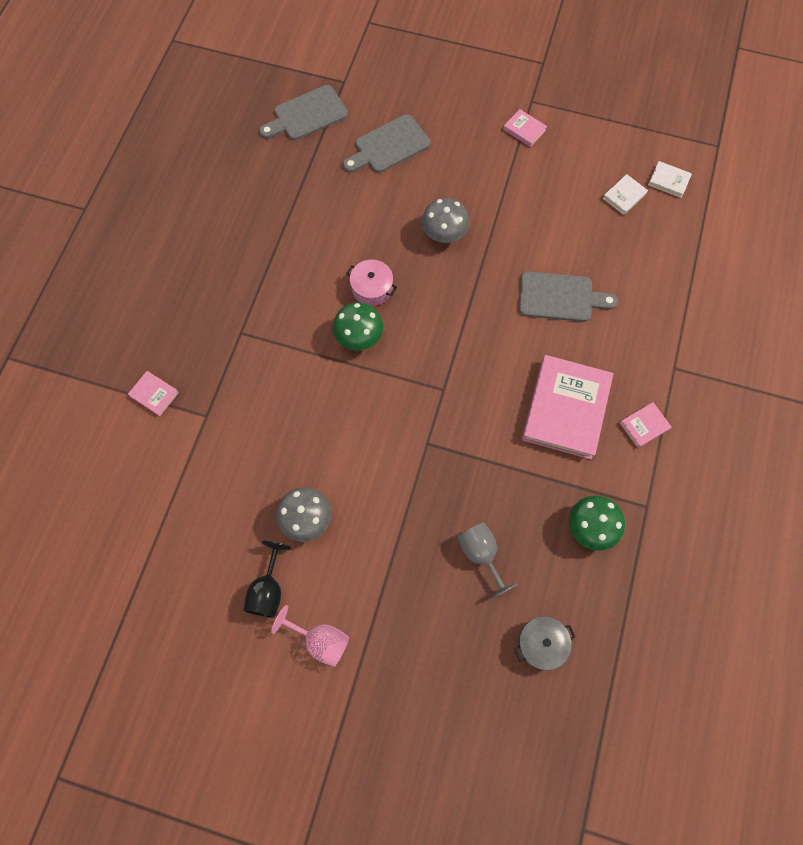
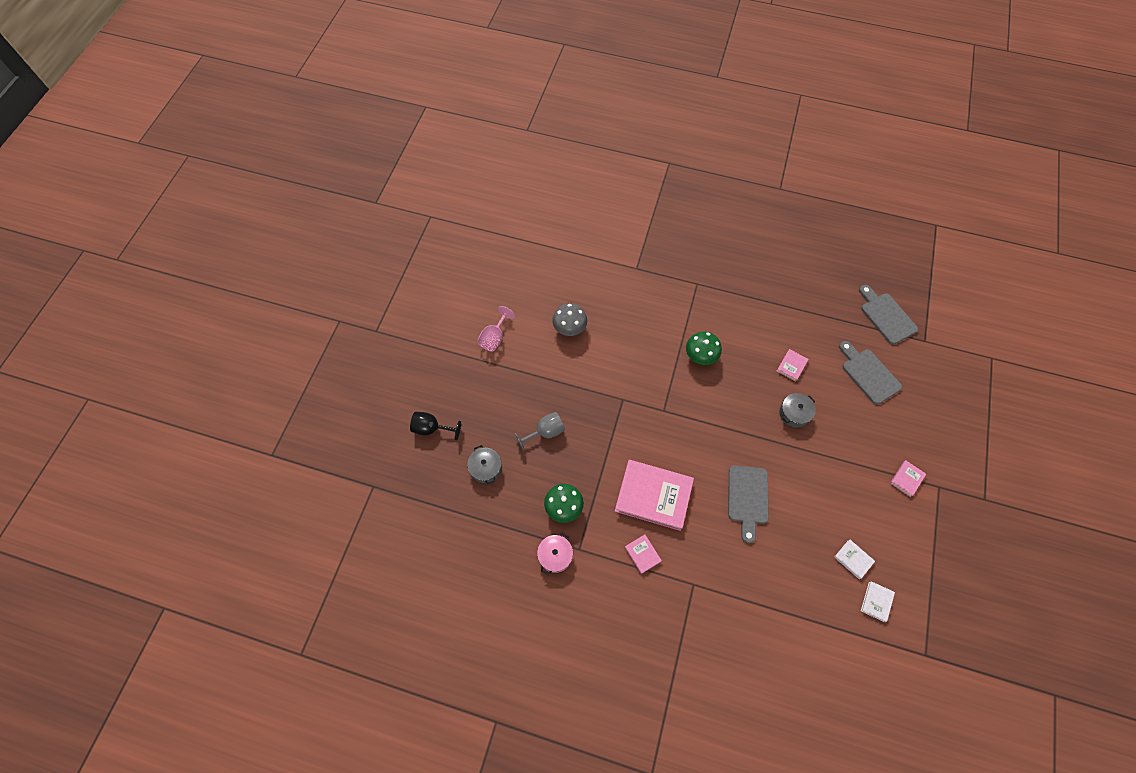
camera: 90 degrees right, 5 degrees down
pink book [128,371,179,416] -> pink book moved to [777,349,809,382]
black goblet [243,541,291,618] -> black goblet moved to [410,412,461,440]
pink pot [346,260,397,306] -> pink pot moved to [537,533,573,575]
grey mushroom [422,198,470,243] -> grey pot [779,393,816,428]

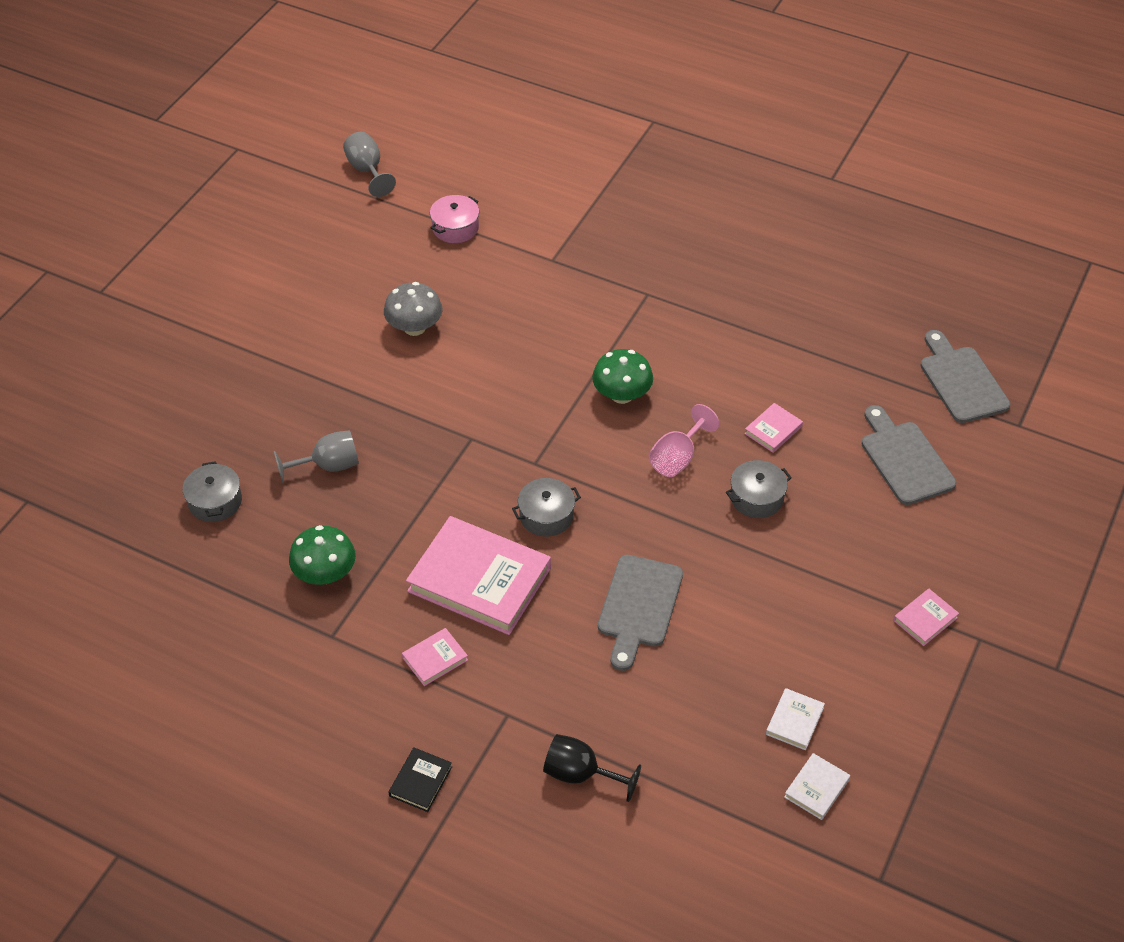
camera: 10 degrees right, 15 degrees down
black goblet [410,412,461,440] -> black goblet moved to [543,734,641,802]
pink goblet [477,306,515,352] -> pink goblet moved to [649,404,720,477]
pink pot [537,533,573,575] -> pink pot moved to [430,195,479,243]
pink book [625,534,662,574] -> pink book turned 75 degrees clockwise [402,628,468,686]
white book [834,540,875,579] -> white book turned 60 degrees clockwise [766,688,825,750]
none -> grey goblet [343,132,396,197]
none -> black book [389,747,452,812]
none -> grey pot [512,478,581,537]

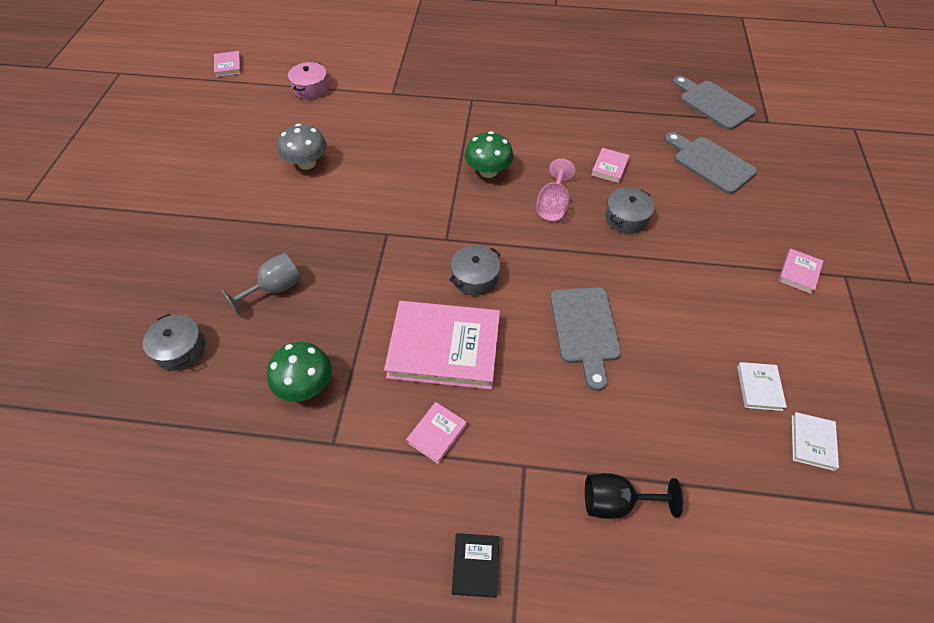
camera: 20 degrees left, 5 degrees up
grey goblet [343,132,396,197] -> pink book [214,51,241,77]

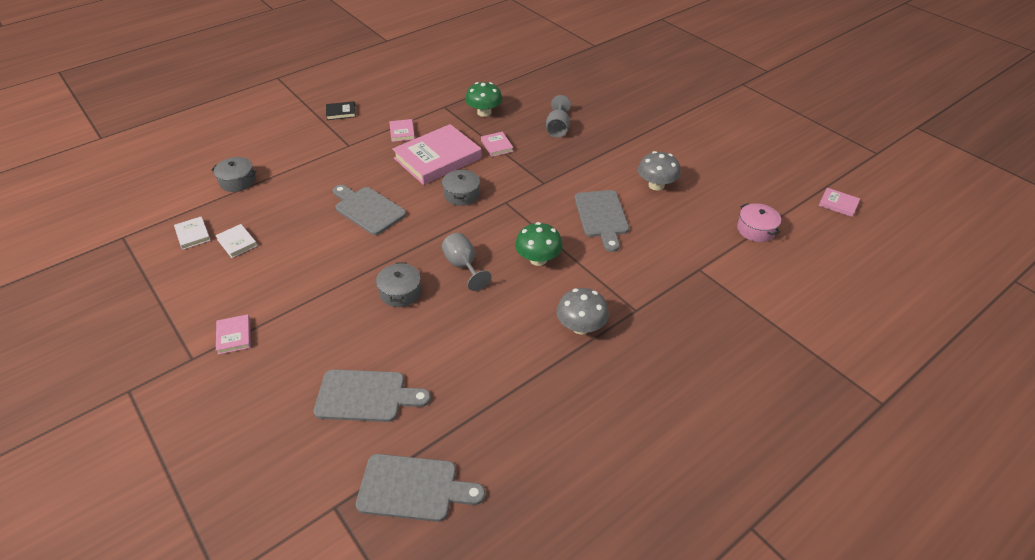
camera: 135 degrees right, 10 degrees down
grey pot [143,314,205,371] -> grey pot moved to [211,157,257,192]
black book [452,533,499,598] -> black book turned 60 degrees counterclockwise [326,101,356,120]
pink goblet [536,159,575,221] -> grey goblet [442,233,491,291]
black goblet [585,473,683,519] -> none
pink book [591,148,630,183] -> pink book moved to [481,132,513,157]
none -> grey mushroom [556,288,609,335]
none -> grey cutting board [575,190,629,252]

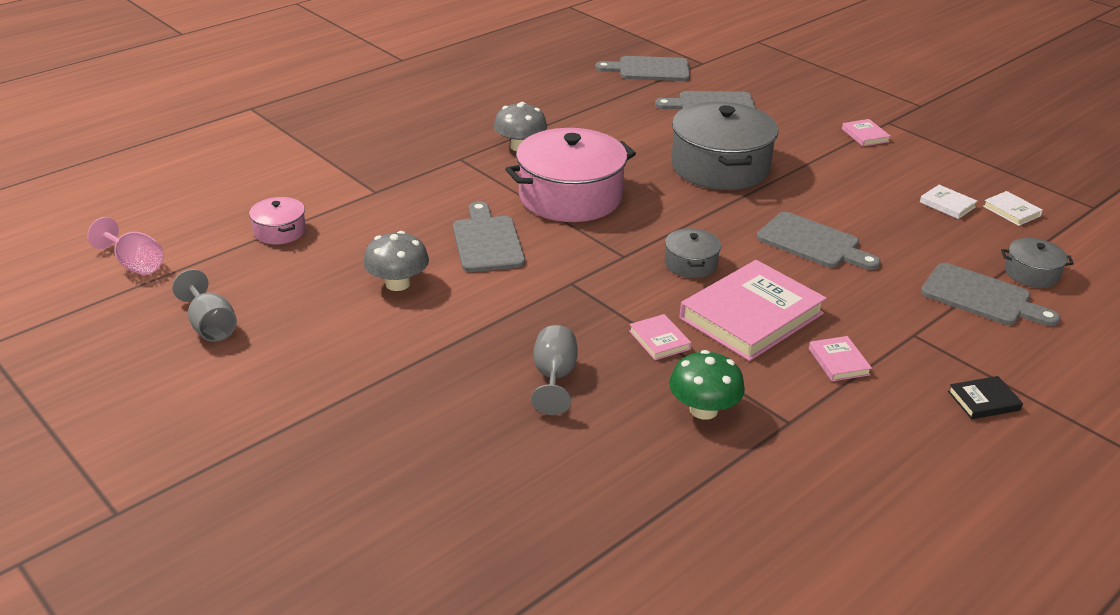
camera: 175 degrees right, 10 degrees down
grey pot [376,262,421,307] -> grey pot [671,102,779,190], size x2.14
grey goblet [442,233,491,291] -> grey goblet moved to [172,269,237,342]
green mushroom [515,222,563,266] -> pink pot [505,128,636,222]
pink book [819,188,860,217] -> pink goblet [87,217,164,275]
none -> grey cutting board [921,263,1060,326]

